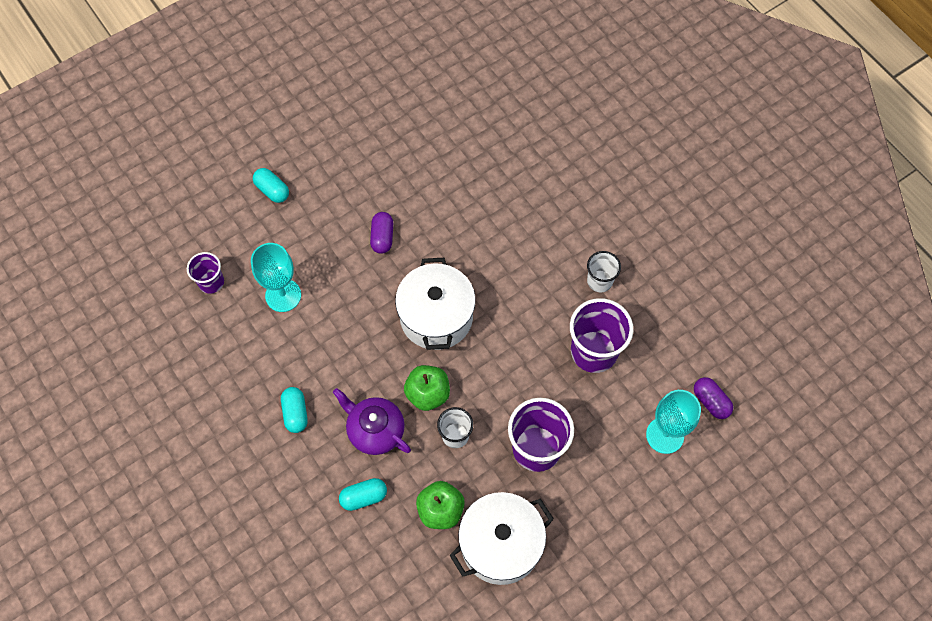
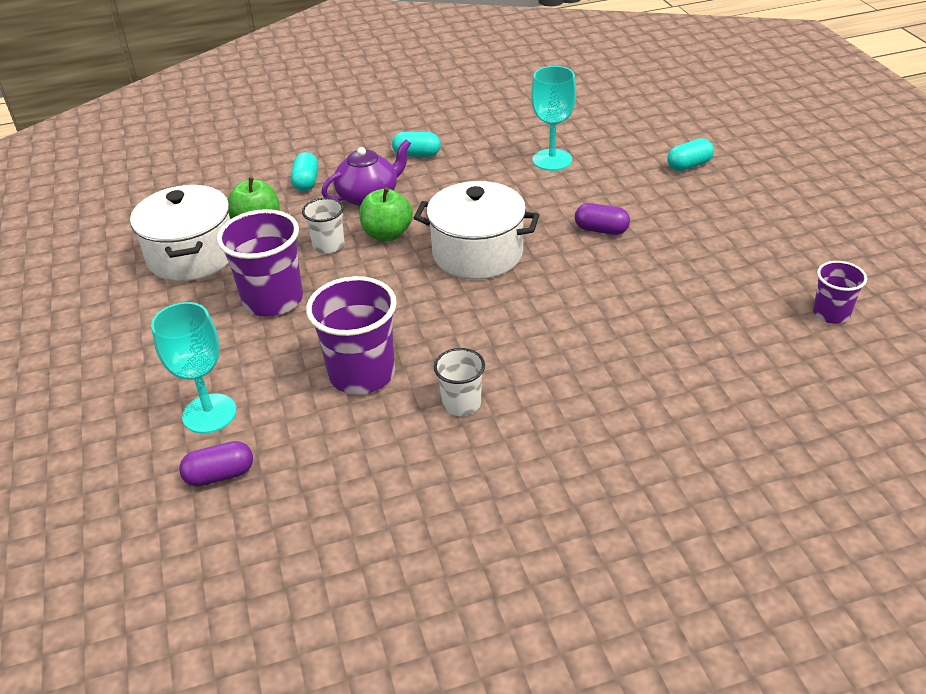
camera: 110 degrees right, 25 degrees down
purple cup [187,252,224,294] -> purple cup moved to [813,261,867,324]

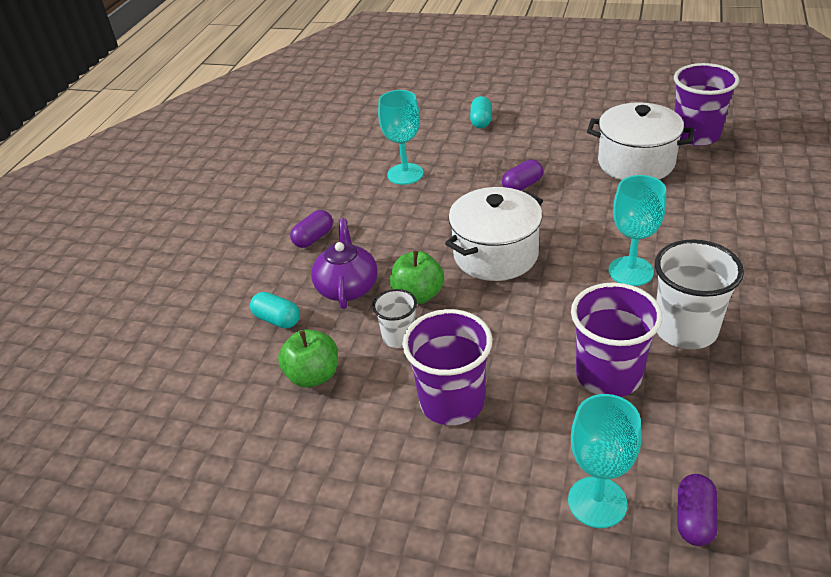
camera: 55 degrees left, 0 degrees up
white pot [130,185,230,281] -> white pot moved to [587,102,694,180]
turquoise capsule [392,132,441,157] -> purple capsule [290,210,333,248]
white cup [434,348,485,416] -> white cup [655,239,744,349], size x1.78
purple cup [813,261,867,324] -> purple cup [674,63,739,146], size x1.78
none -> turquoise goblet [609,175,666,286]

